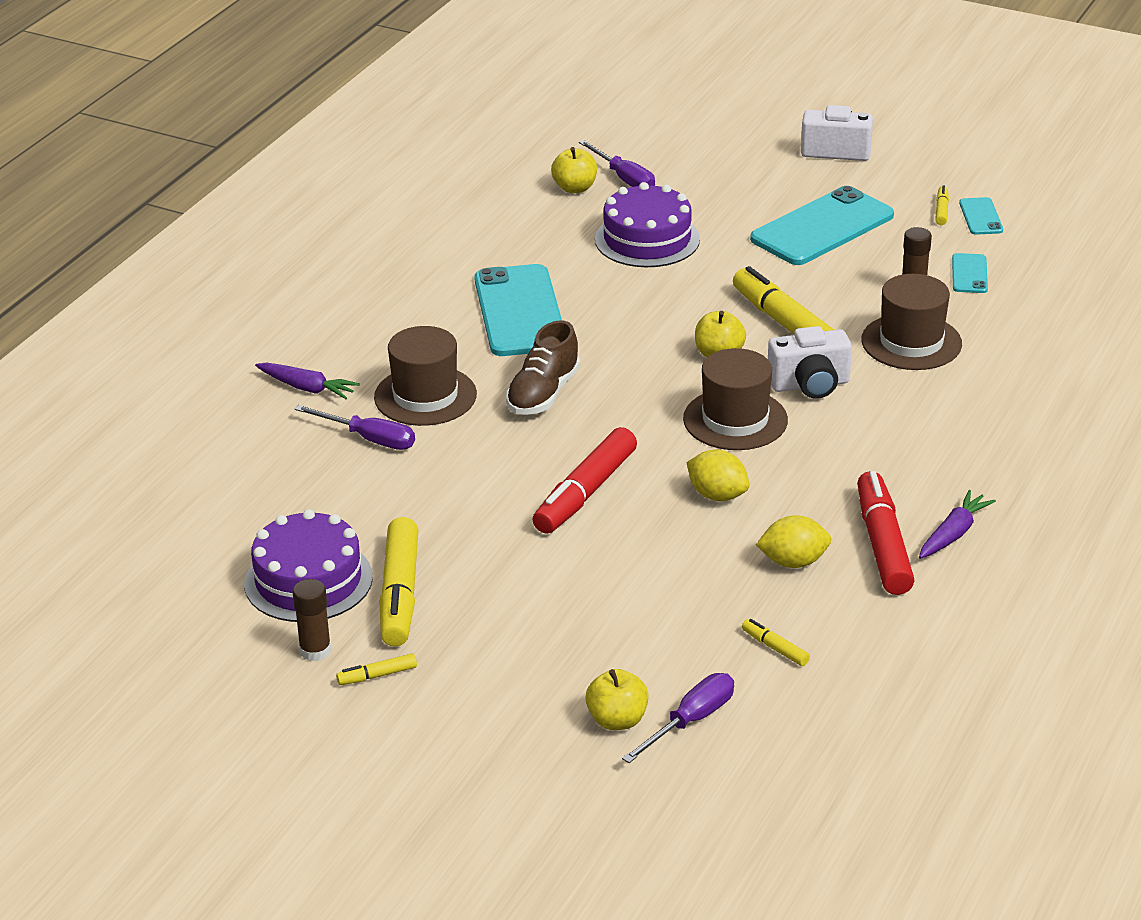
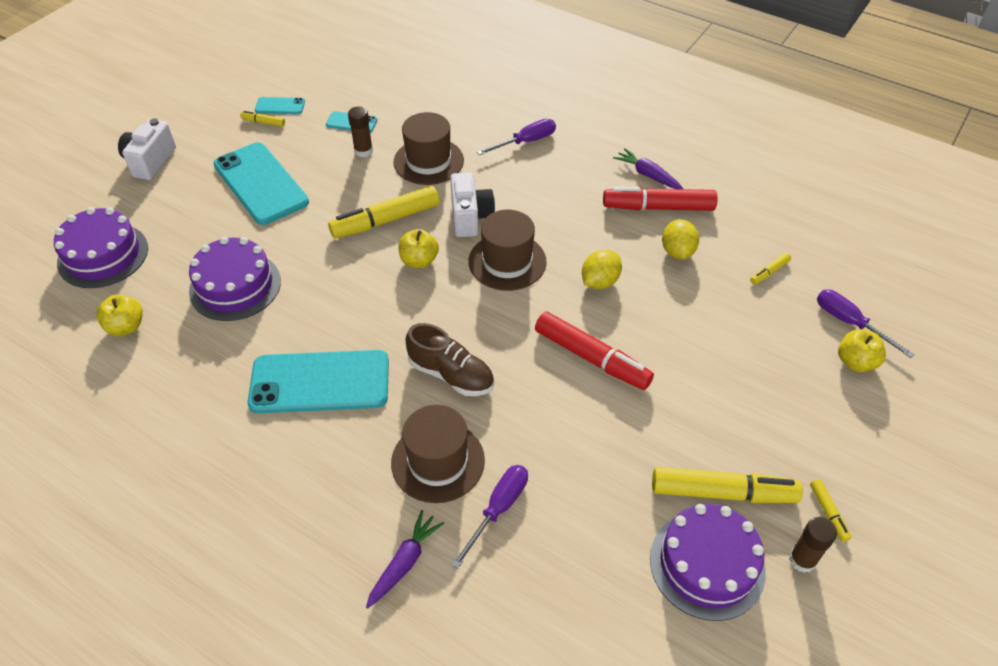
camera: 85 degrees left, 15 degrees up
purple screwdriver [579,140,655,187] -> purple screwdriver moved to [477,119,556,155]
none -> purple cake [54,207,148,288]

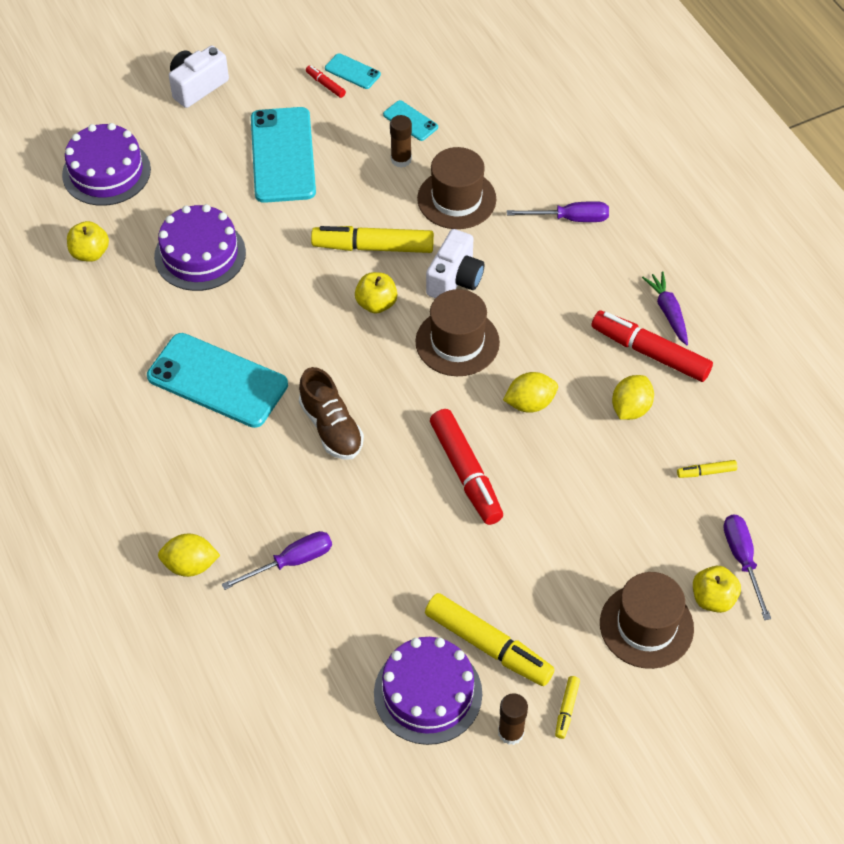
camera: 30 degrees right, 5 degrees up
yellow marker [240,111,285,127] -> red marker [306,65,346,98]
purple carrot [366,510,444,609] -> yellow lemon [158,533,220,577]
brown hat [391,405,485,503] -> brown hat moved to [600,572,694,669]

